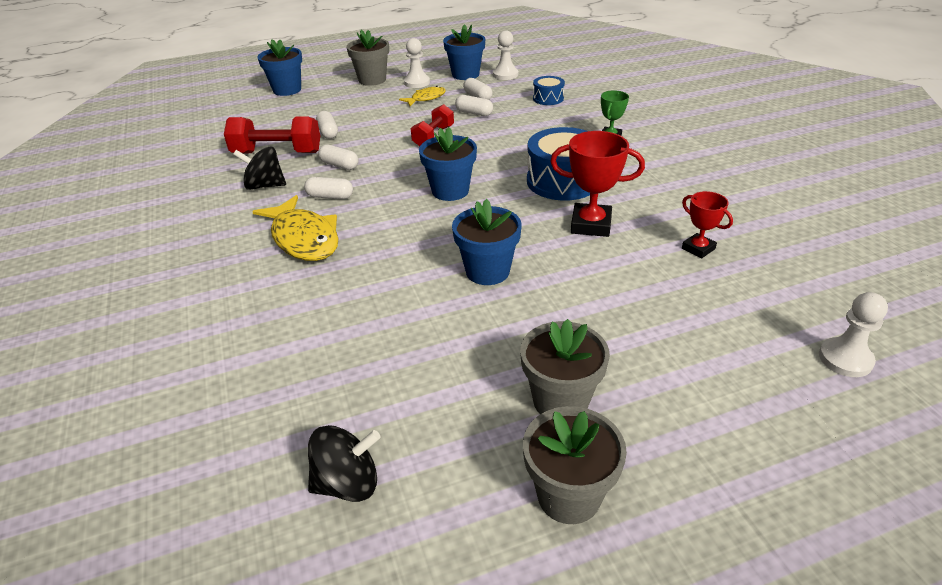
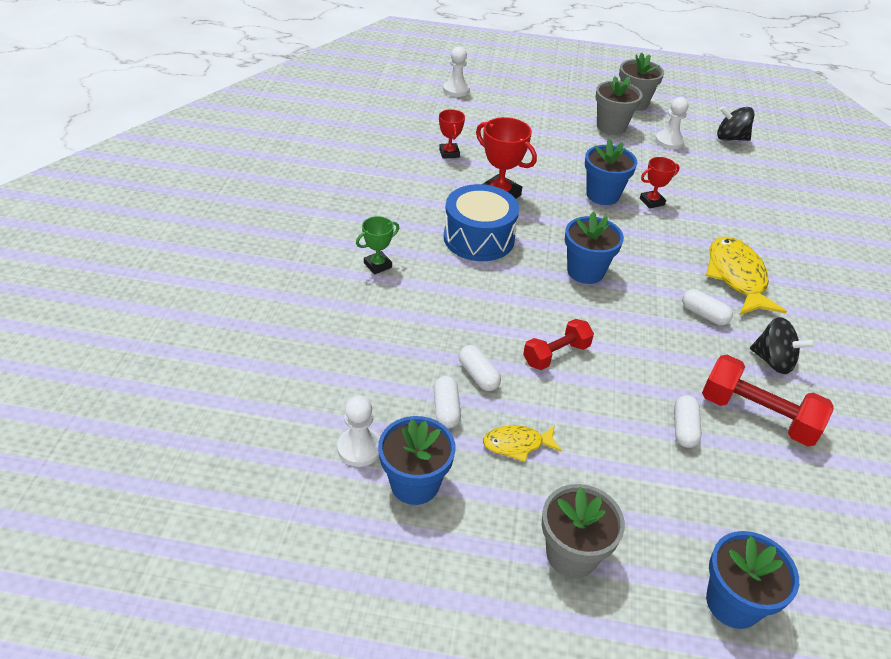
camera: 155 degrees left, 5 degrees up
white capsule [318,144,359,170] -> none
white pawn [404,38,430,88] -> white pawn moved to [655,97,688,149]
blue drum [533,76,565,105] -> none
none -> red trophy [640,157,679,209]

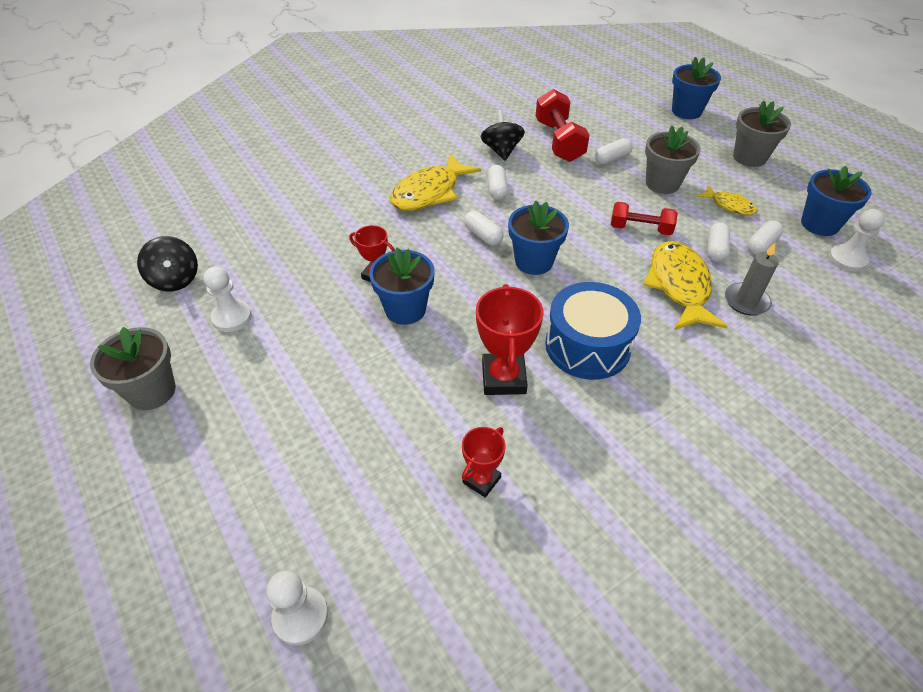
camera: 130 degrees left, 5 degrees up
green trophy [356,216,399,274] -> none
grey flower pot [595,76,642,135] -> grey flower pot moved to [645,126,701,194]
none -> white capsule [464,211,503,246]
none -> yellow fish [643,241,728,330]
none -> grey candle [725,243,779,316]

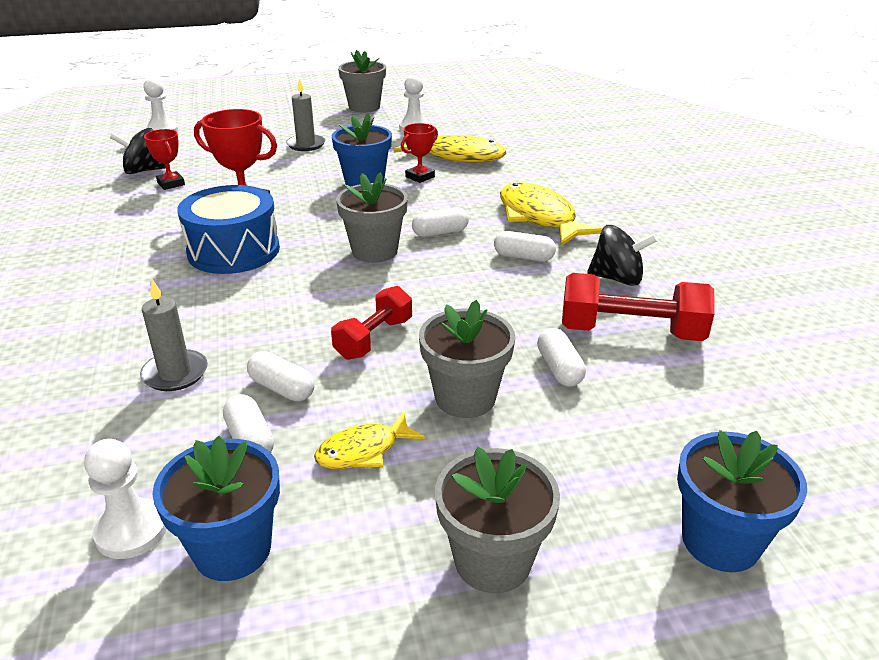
camera: 110 degrees right, 15 degrees down
black spinning top [137,236,198,292] -> black spinning top moved to [110,128,166,174]
blue flower pot [508,201,569,275] -> grey flower pot [336,172,408,263]
yellow fish [643,241,728,330] -> yellow fish moved to [394,135,506,163]
none -> grey candle [286,78,325,151]

